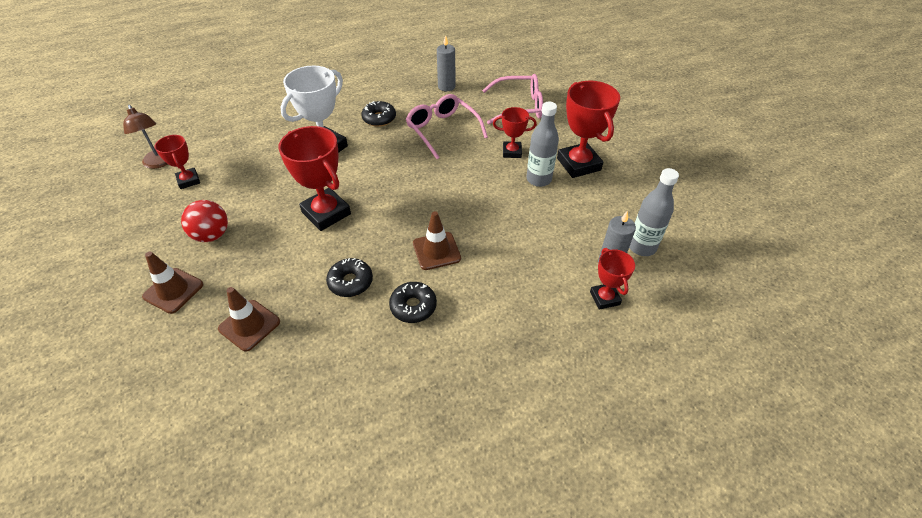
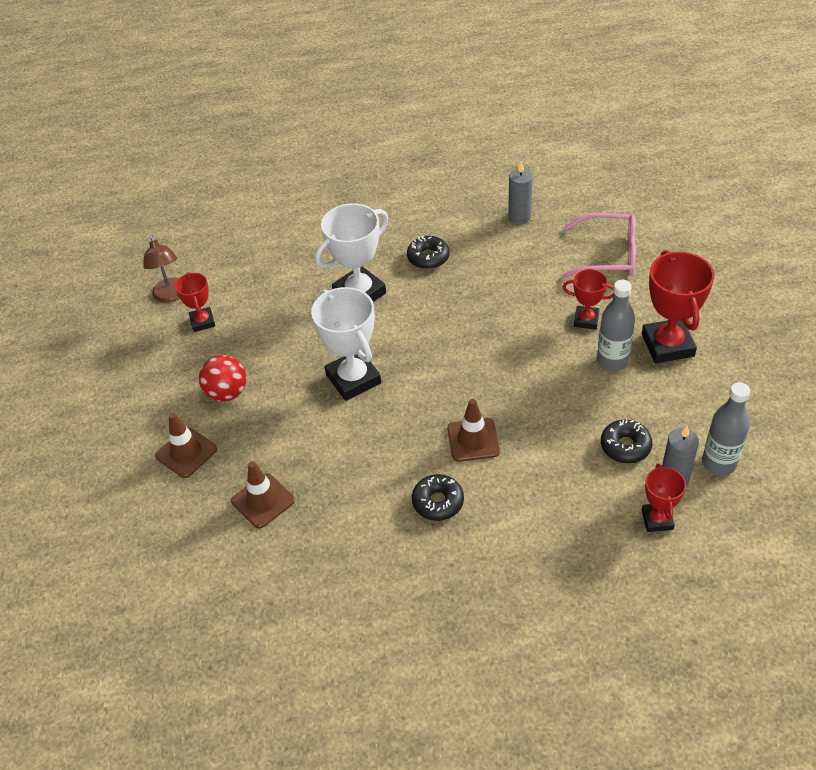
camera: 15 degrees right, 0 degrees up
red trophy [278,126,351,231] -> white trophy [311,287,381,401]
black donut [326,258,373,297] -> black donut moved to [601,420,652,463]
pink glasses [406,94,488,159] -> none

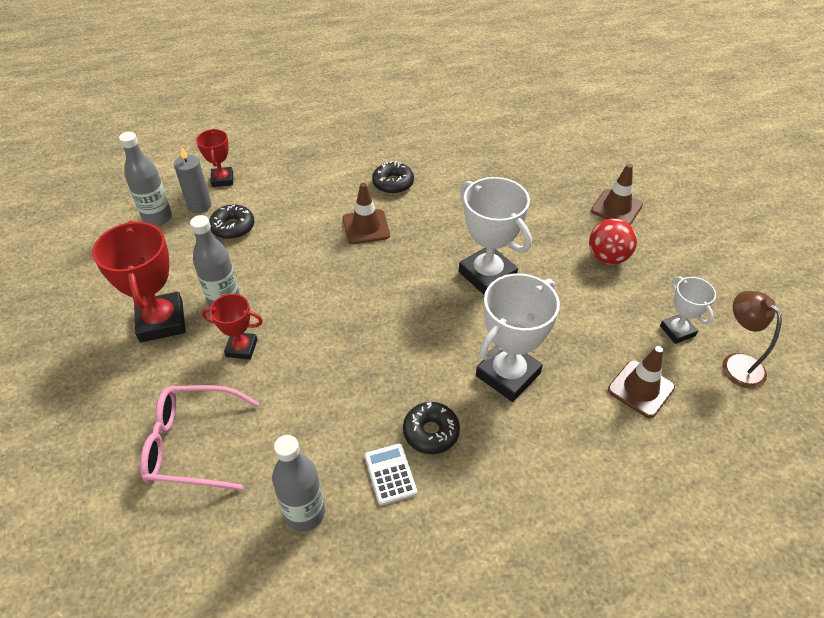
camera: 170 degrees right, 0 degrees up
red trophy [175,272,215,332] -> white trophy [660,276,716,344]
brown traffic cone [231,461,295,529] -> brown traffic cone moved to [608,346,675,418]
grey candle [508,161,533,224] -> grey bottle [272,435,325,531]
none -> white calculator [364,444,417,506]

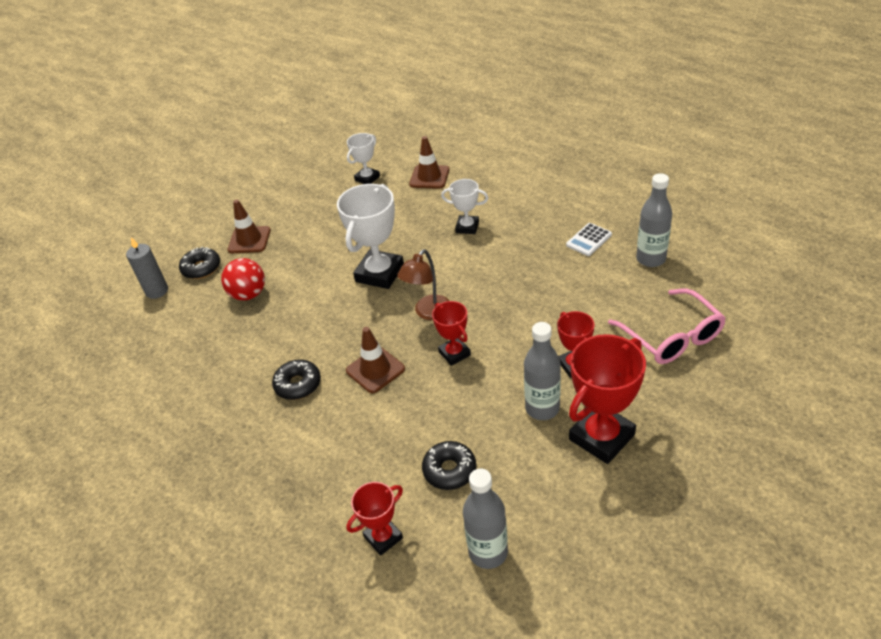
camera: 115 degrees left, 5 degrees down
grey candle [174,146,212,214] -> grey candle moved to [126,237,168,299]
black donut [403,402,460,454] -> black donut moved to [179,247,220,279]
white trophy [476,273,560,402] -> white trophy [441,179,488,234], size x0.56
red ball [589,218,637,265] -> red ball moved to [221,258,265,301]
brown lamp [722,291,782,388] -> brown lamp moved to [397,249,449,320]
none -> red trophy [432,301,471,366]

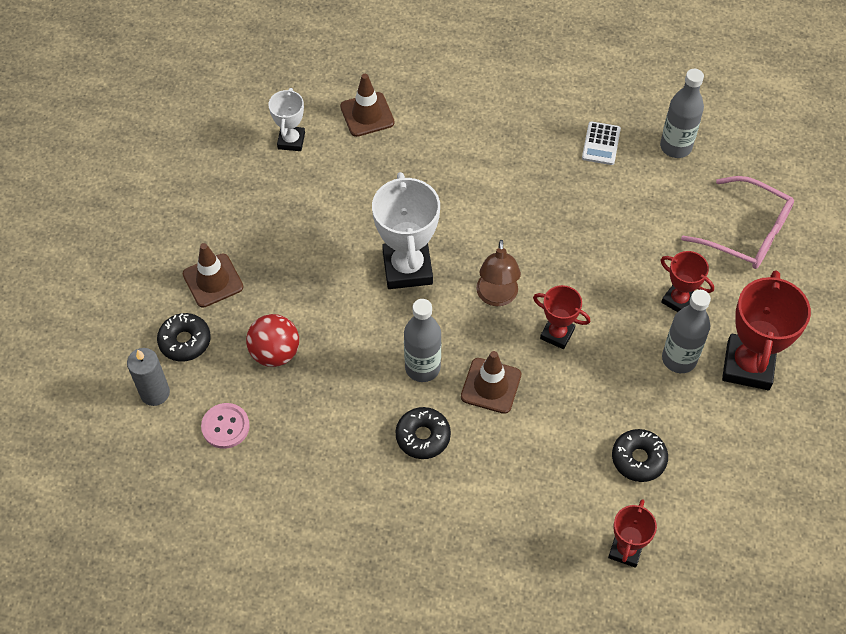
camera: 35 degrees left, 15 degrees up
white trophy [441,179,488,234] -> none
grey bottle [463,468,508,569] -> grey bottle moved to [404,299,441,382]
none -> pink button [201,403,250,449]

